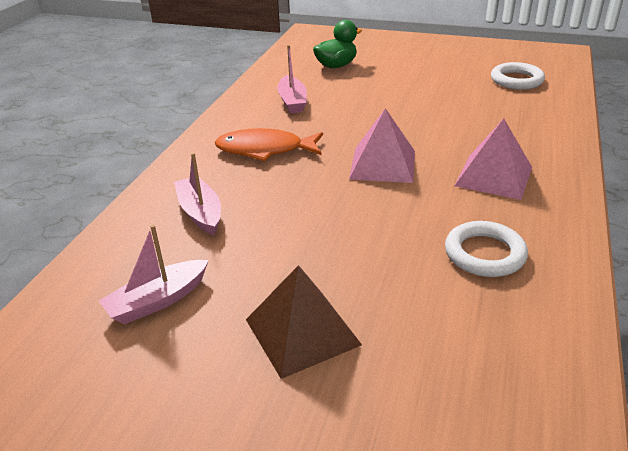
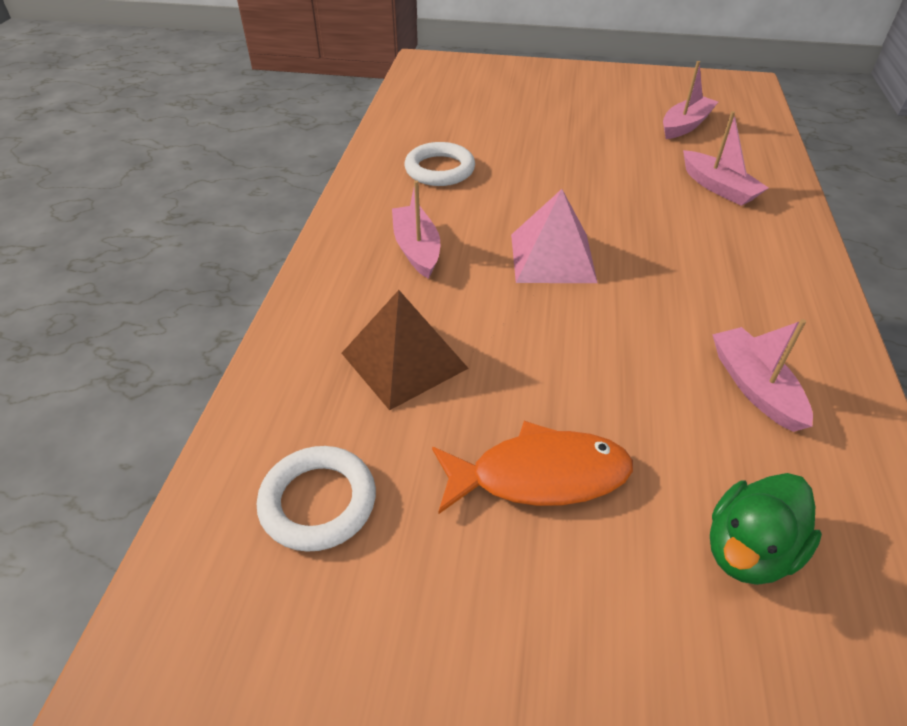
camera: 170 degrees right, 10 degrees up
orange fish [215,128,323,162] -> orange fish moved to [432,421,633,514]
brown pyramid [246,265,362,379] -> brown pyramid moved to [342,290,469,410]
pink pyramid [455,118,532,200] -> pink boat [392,180,440,279]

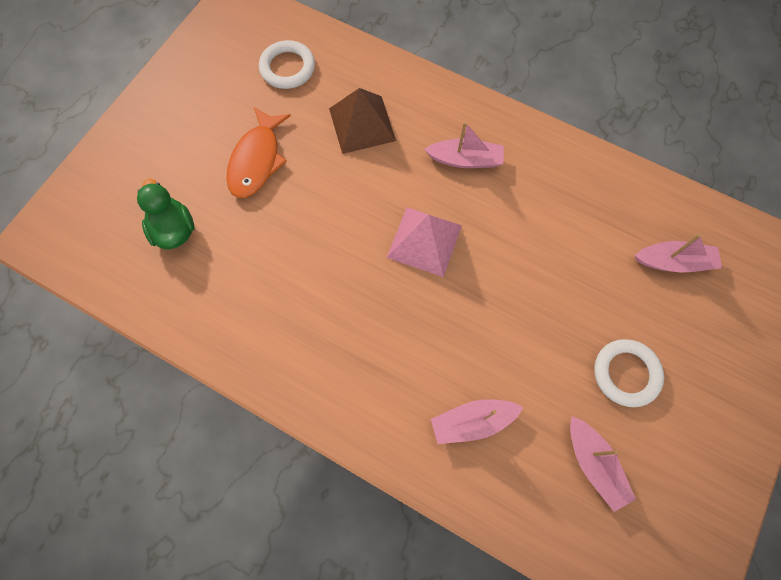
camera: 110 degrees right, 25 degrees up
white ring [404,142,475,186] -> white ring moved to [594,339,664,407]
pink boat [712,319,813,432] -> pink boat moved to [635,234,722,272]

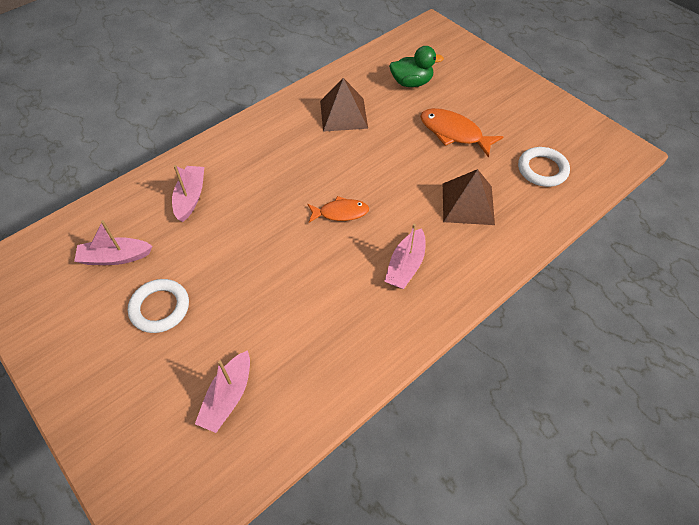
camera: 110 degrees right, 15 degrees down
pink pyramid [387,207,462,277] -> orange fish [307,196,369,223]
none -> brown pyramid [320,78,368,132]

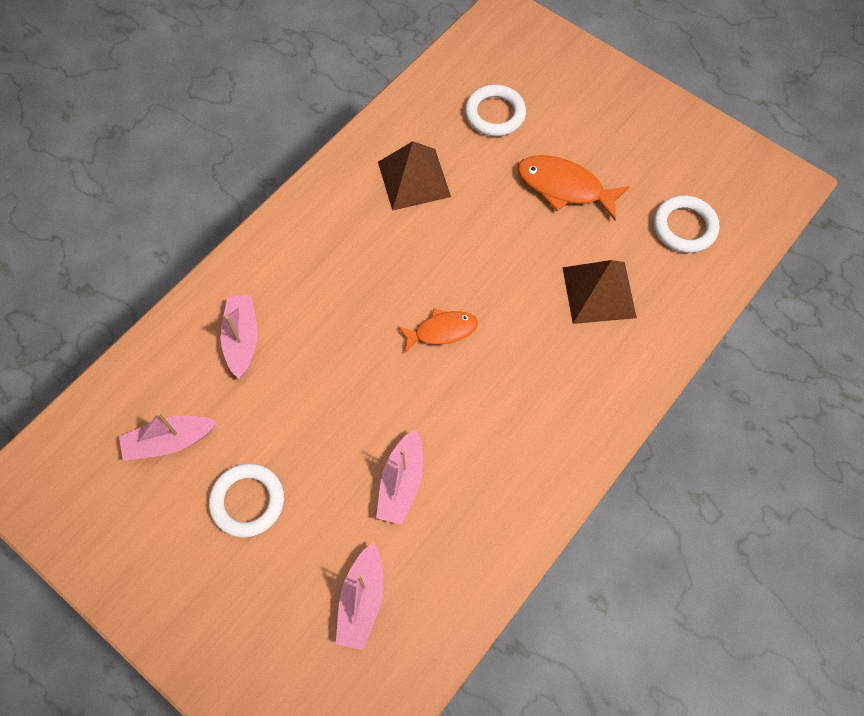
camera: 10 degrees left, 10 degrees up
pink boat [384,224,425,289] -> pink boat moved to [376,429,423,525]
green duck [389,46,444,87] -> white ring [465,85,526,136]

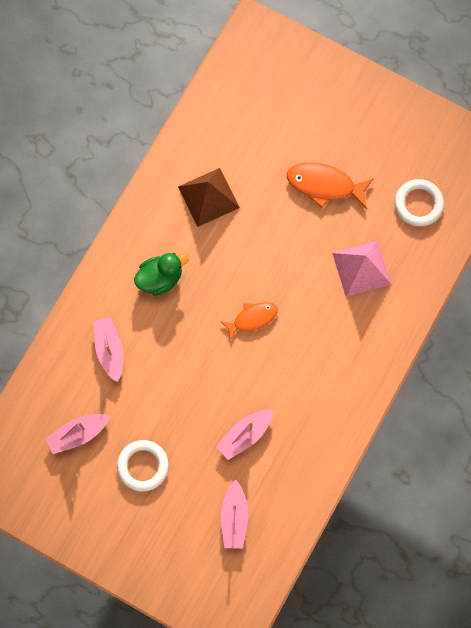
camera: 10 degrees left, 10 degrees up
pink boat [376,429,423,525] -> pink boat turned 45 degrees clockwise [216,410,273,460]
white ring [465,85,526,136] -> none
brown pyramid [562,260,637,324] -> pink pyramid [332,241,391,297]
none -> green duck [134,253,189,296]

